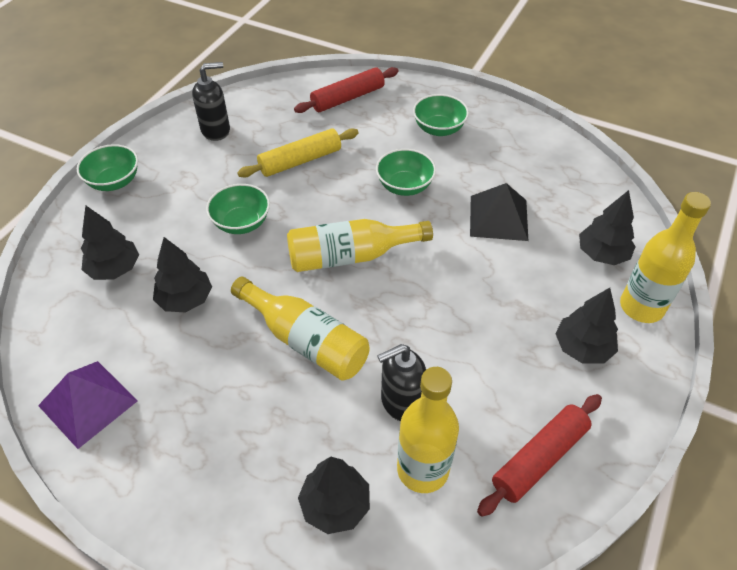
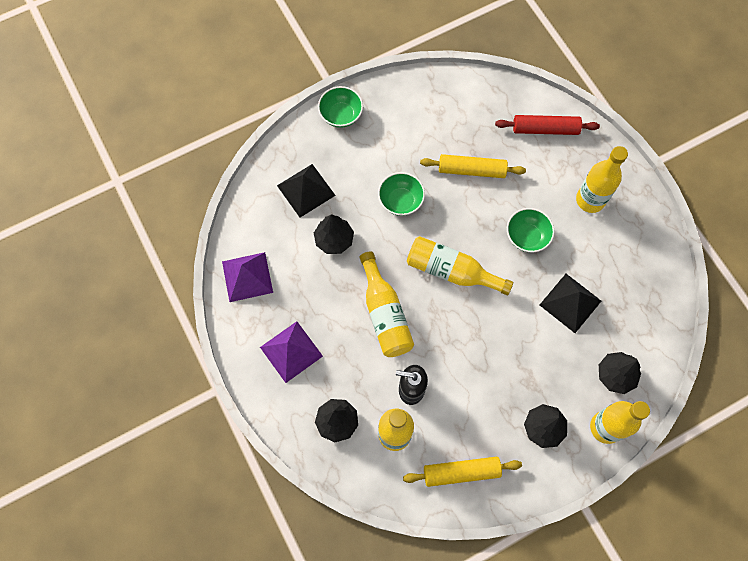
camera: 35 degrees right, 20 degrees up
black tree [81,205,139,280] -> black pyramid [277,164,336,217]
black soap dispenser [192,62,230,141] -> none
green bowl [413,94,469,136] -> yellow bottle [576,146,628,213]
red rolling pin [477,394,602,517] -> yellow rolling pin [403,457,522,487]
none -> purple pyramid [260,321,323,383]

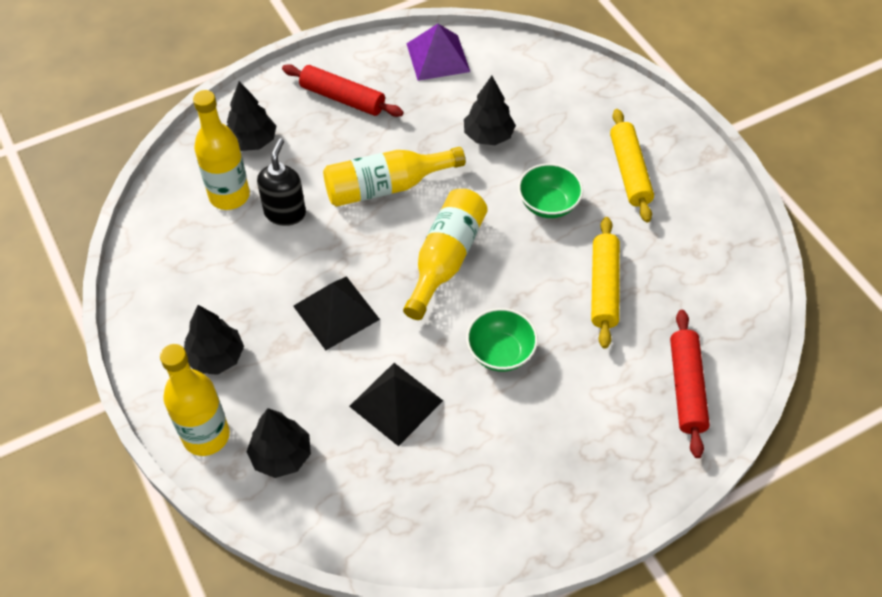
camera: 90 degrees right, 15 degrees down
purple pyramid [260,321,323,383] -> red rolling pin [282,64,404,117]
black pyramid [277,164,336,217] -> black pyramid moved to [293,276,380,350]
green bowl [318,86,363,128] -> none
yellow rolling pin [403,457,522,487] -> yellow rolling pin moved to [610,109,654,222]
yellow bottle [576,146,628,213] -> none

